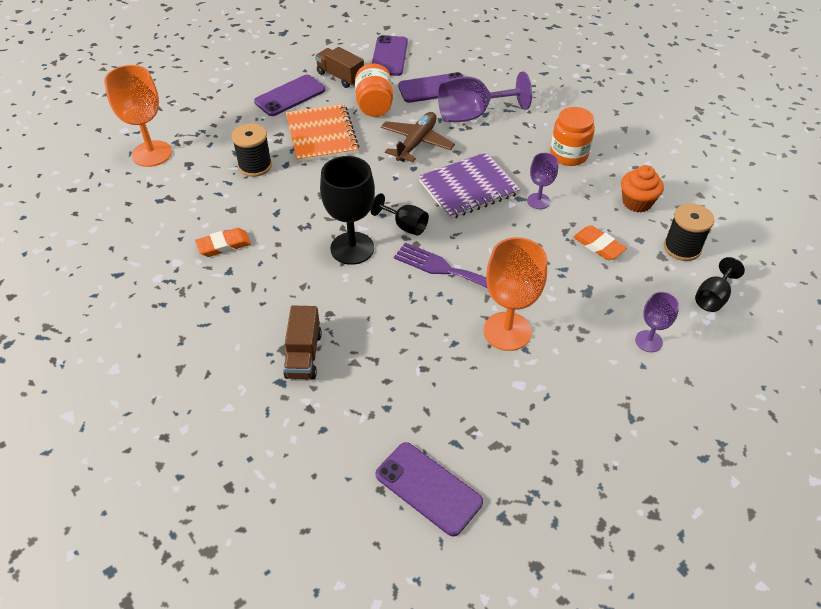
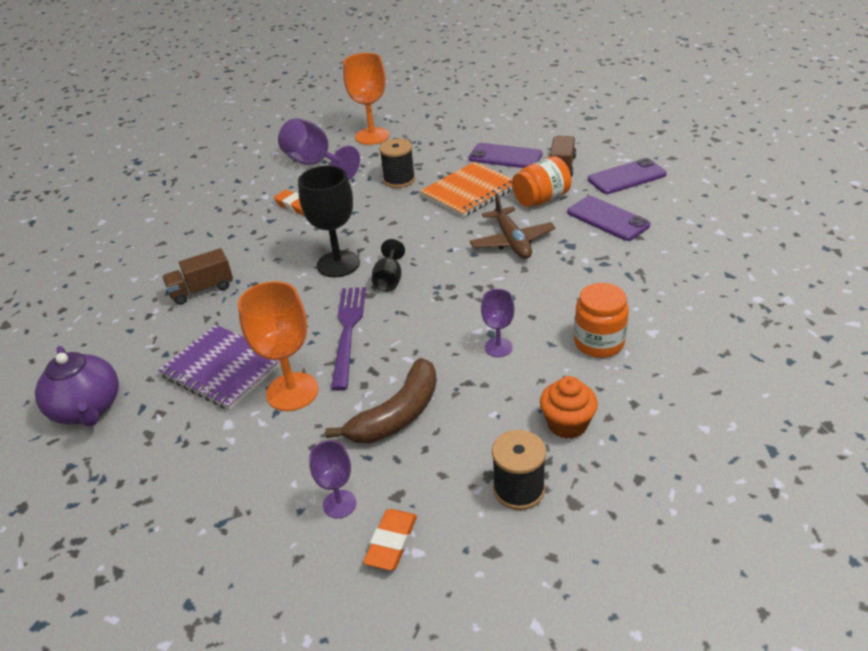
camera: 65 degrees right, 10 degrees down
purple phone [376,442,483,536] -> purple teapot [35,346,119,427]
brown plane [381,112,455,162] -> brown plane turned 75 degrees clockwise [470,193,556,259]
purple notebook [418,152,521,219] -> purple notebook moved to [158,325,281,410]
purple goblet [438,71,532,122] -> purple goblet moved to [278,118,360,180]
orange eraser [573,225,627,260] -> orange eraser moved to [363,509,417,571]
black goblet [695,257,745,312] -> none
none -> brown banana [325,358,437,443]

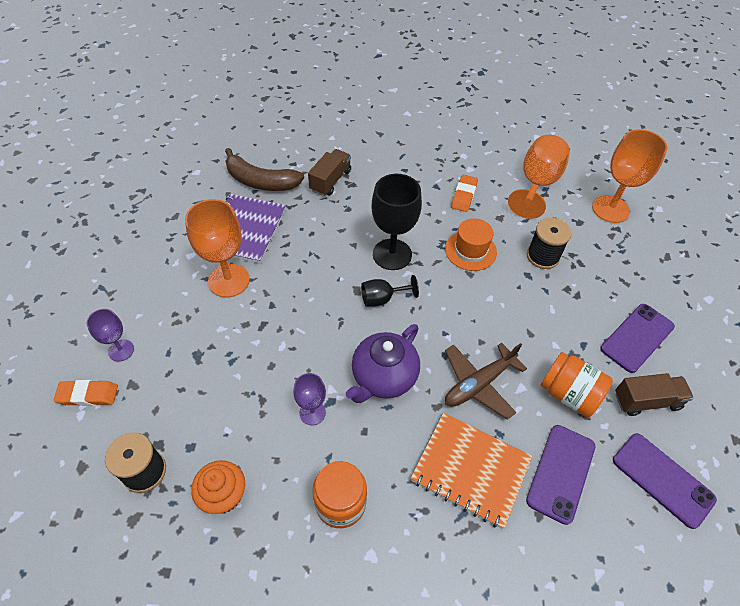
camera: 65 degrees right, 15 degrees up
purple teapot [35,346,119,427] -> purple teapot moved to [346,324,420,403]
brown truck [162,248,233,305] -> brown truck turned 75 degrees clockwise [308,149,351,196]
purple goblet [278,118,360,180] -> orange goblet [508,135,570,219]
brown banana [325,358,437,443] -> brown banana moved to [225,148,304,191]
purple fork [331,287,366,391] -> none
orange notebook [420,162,513,217] -> orange notebook moved to [411,413,532,529]
purple phone [469,143,542,168] -> purple phone turned 45 degrees clockwise [600,304,675,373]
none -> orange hat [445,218,497,271]

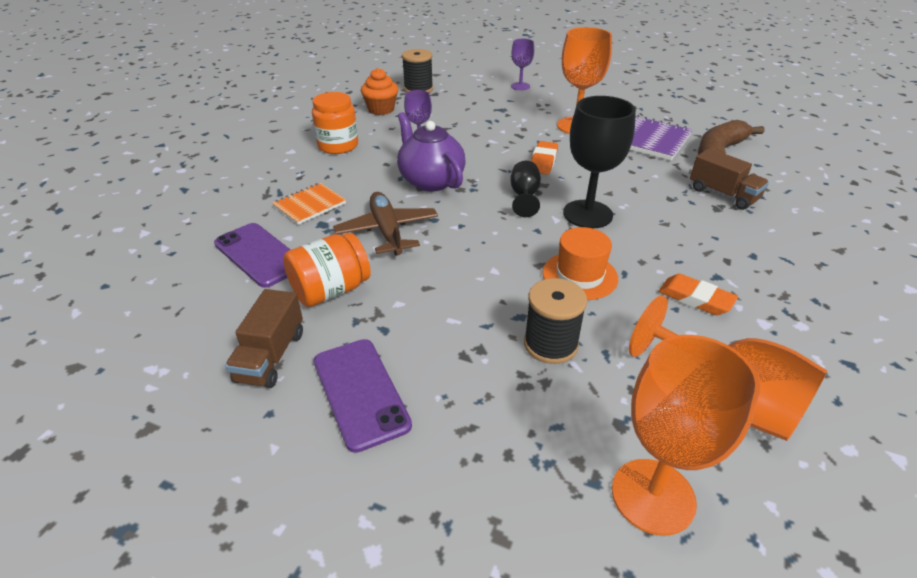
camera: 110 degrees right, 15 degrees down
orange eraser [54,380,118,406] -> orange eraser moved to [531,141,558,175]
orange notebook [411,413,532,529] -> orange notebook [272,183,346,225], size x0.60
purple phone [613,433,717,529] -> none

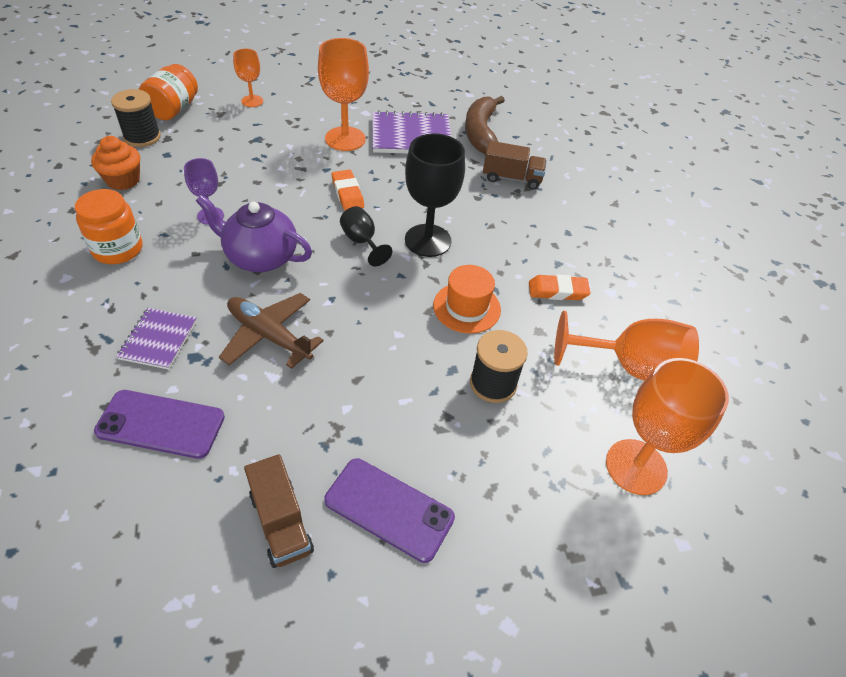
camera: 40 degrees left, 10 degrees up
orange notebook [272,183,346,225] -> purple notebook [116,308,197,370]
orange jar [283,233,371,307] -> orange jar moved to [139,64,198,120]
purple goblet [511,39,534,90] -> orange goblet [233,49,263,107]

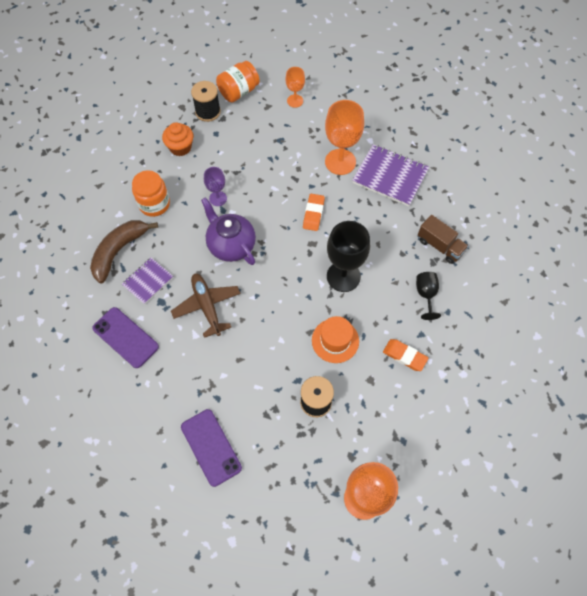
camera: 35 degrees right, 15 degrees up
brown truck [244,454,314,568] -> none
black goblet [340,206,392,266] -> black goblet moved to [416,272,441,320]
brown banana [465,96,505,154] -> brown banana moved to [90,220,158,283]
orange goblet [554,311,699,381] -> none

